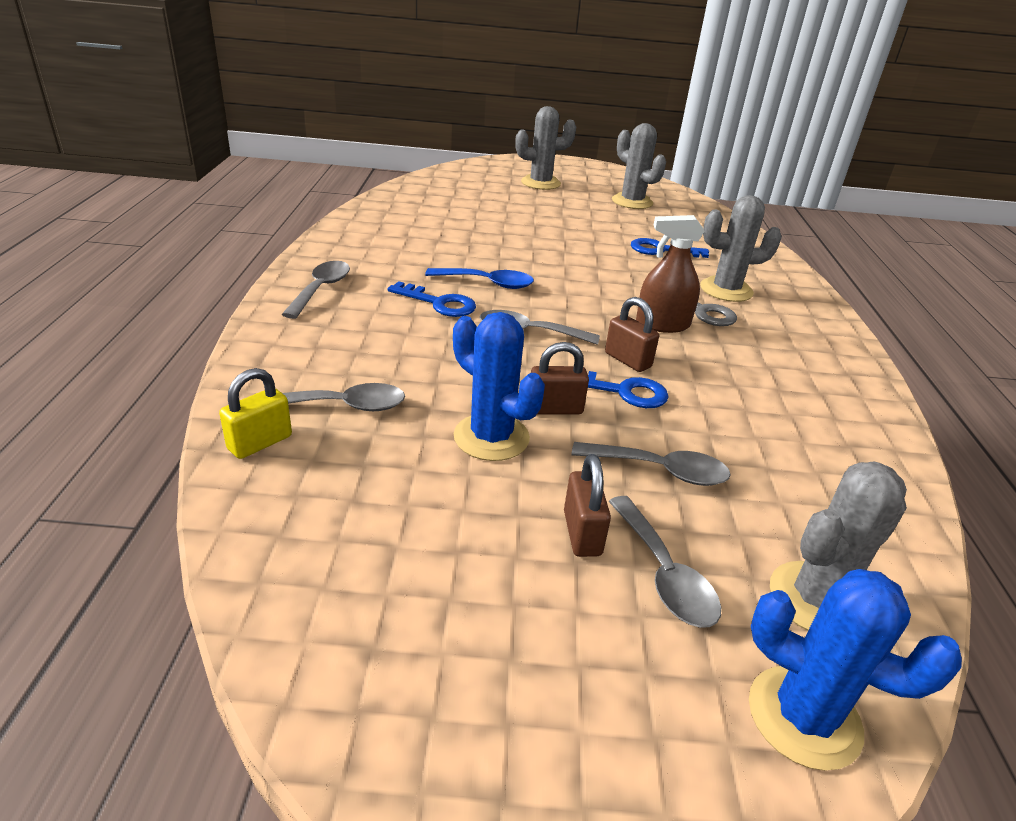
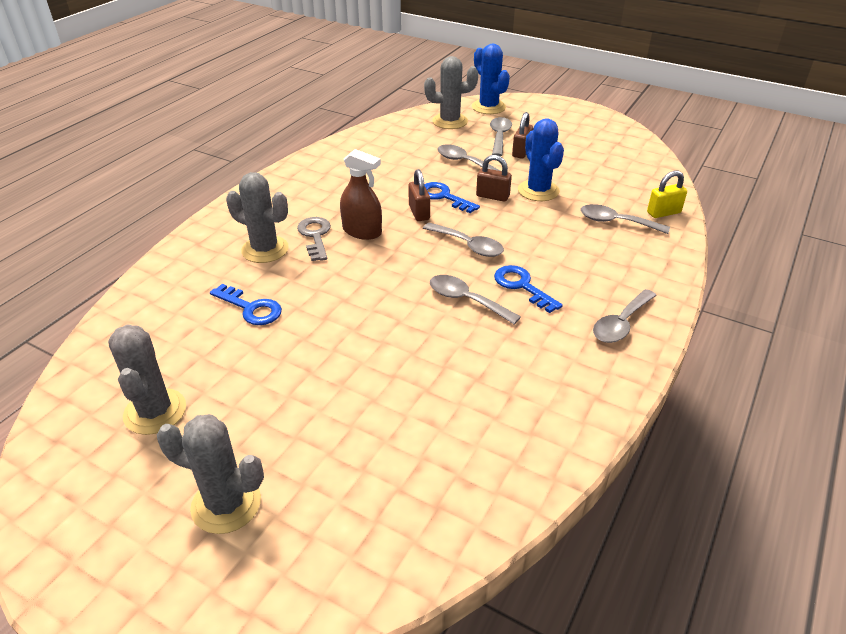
camera: 150 degrees left, 5 degrees up
blue spoon [425,268,534,289] -> grey spoon [430,275,521,325]

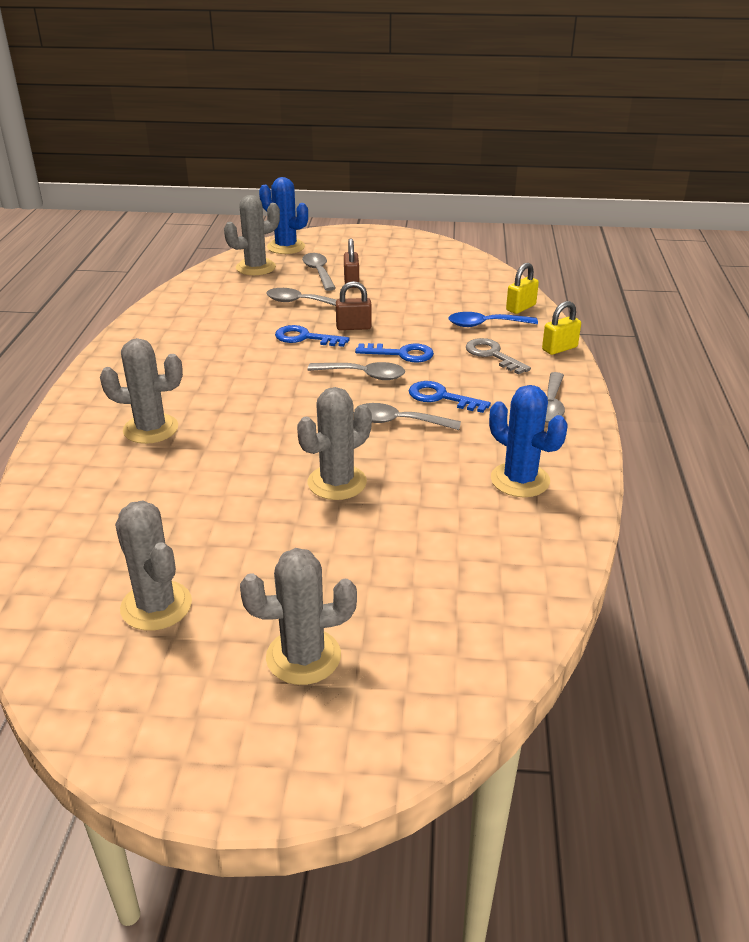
camera: 25 degrees left, 5 degrees down
blue key [210,284,282,325] -> blue key moved to [355,343,434,363]
grey key [297,217,331,261] -> grey key moved to [466,338,531,375]
brown spray bottle [340,149,382,240] -> none
brown padlock [408,169,430,221] -> none
blue cactus [518,119,564,201] -> blue cactus moved to [489,385,567,497]
grey spoon [581,204,670,234] -> blue spoon [448,312,538,327]
none -> grey cactus [297,387,372,500]
none -> yellow padlock [542,301,581,355]

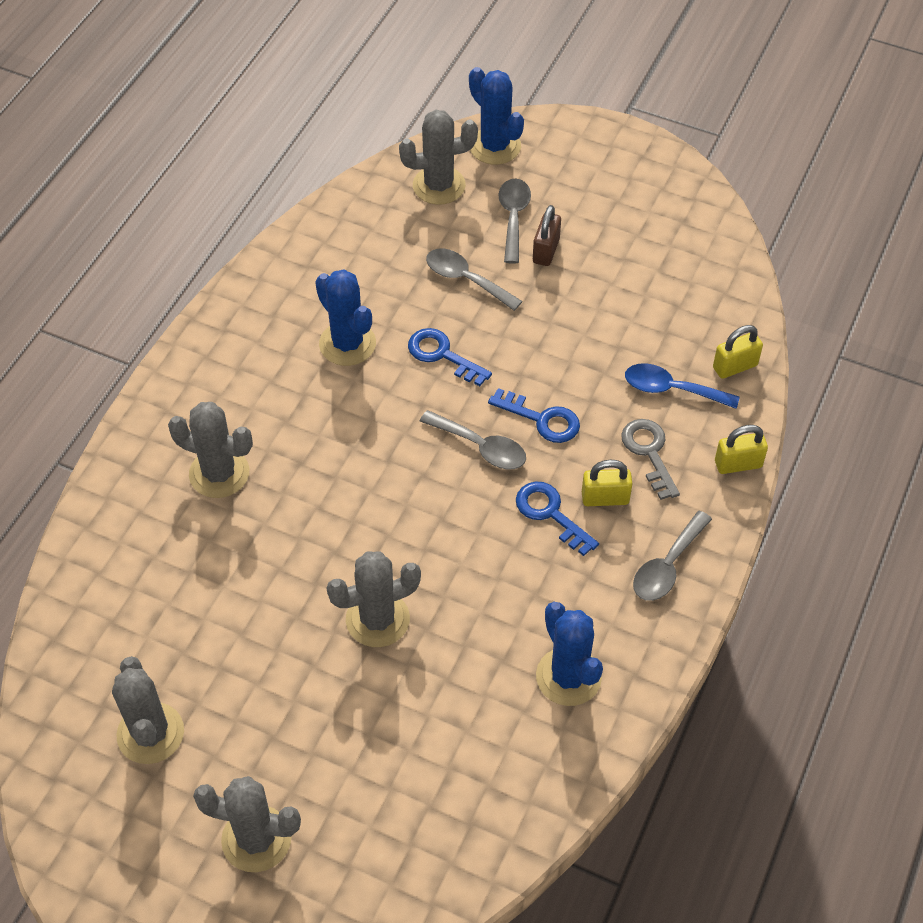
camera: 20 degrees right, 20 degrees up
brown padlock [336,281,372,330] -> none
grey spoon [354,403,461,430] -> none
none -> blue cactus [315,269,376,366]
none -> yellow padlock [582,460,632,506]

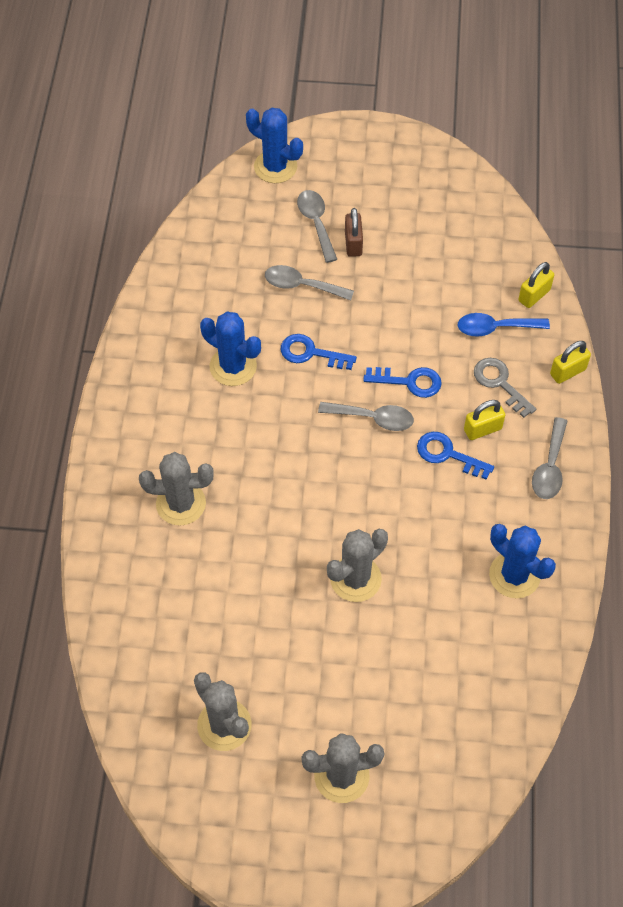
camera: 20 degrees left, 5 degrees up
grey cactus [399,110,478,205] -> none

